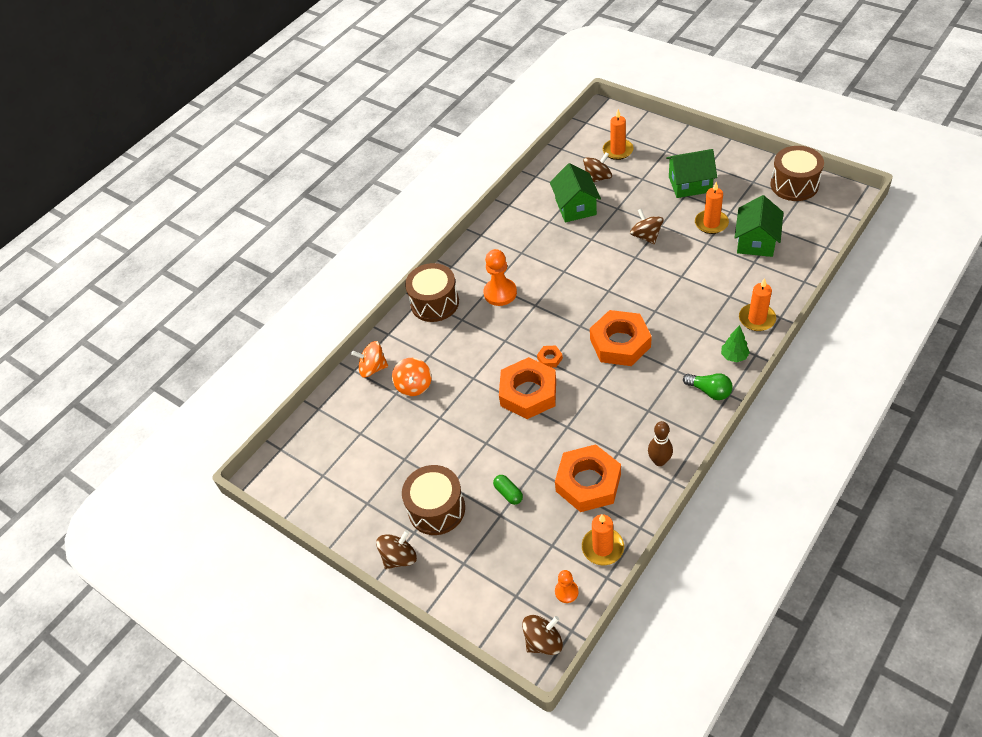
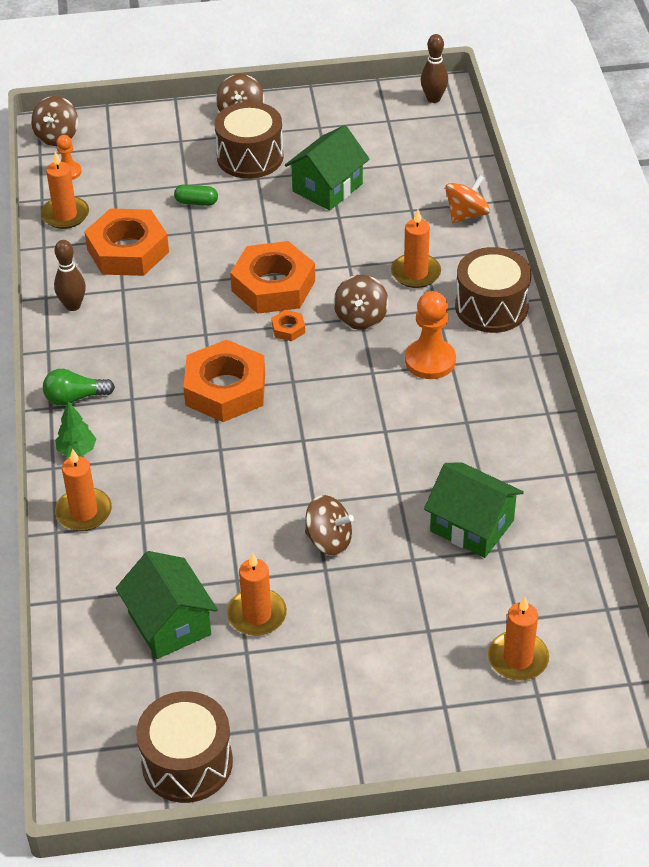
camera: 130 degrees right, 5 degrees down
orange spinning top [392,358,432,396] -> none
brown spinning top [583,152,612,182] -> brown spinning top moved to [334,275,388,330]
green house [666,149,717,198] -> green house moved to [285,125,370,211]
none -> orange candle [391,209,441,288]
none -> brown bowling pin [421,34,448,103]

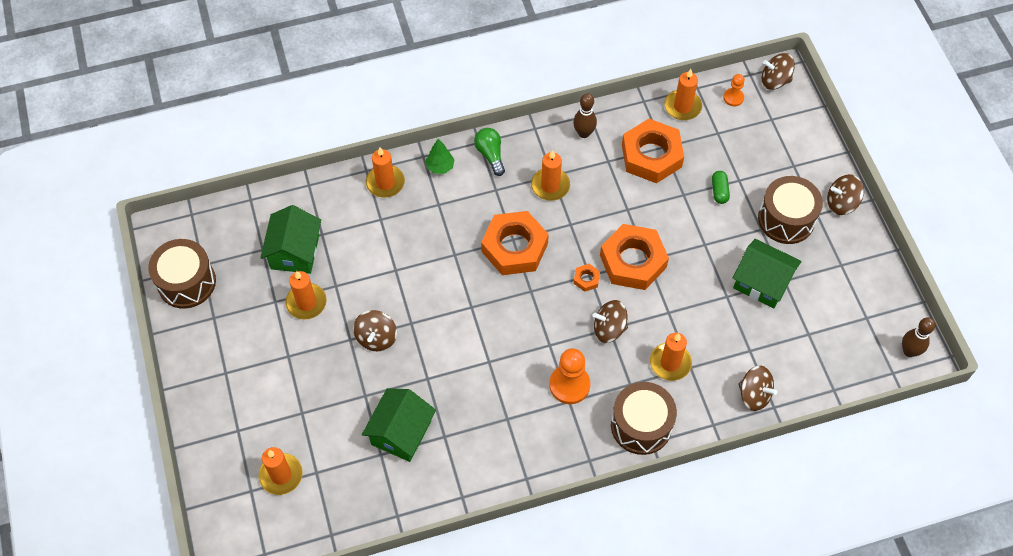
camera: 80 degrees right, 15 degrees up
green house [116,551,218,659] -> green house turned 45 degrees counterclockwise [260,205,321,274]
orange spinning top [445,175,490,223] -> brown spinning top [738,366,777,411]
none -> orange candle [531,150,570,201]

